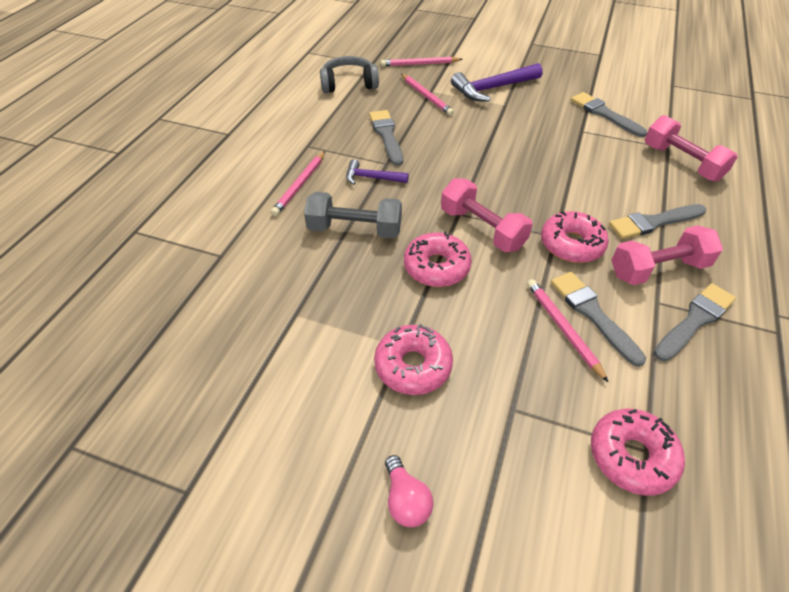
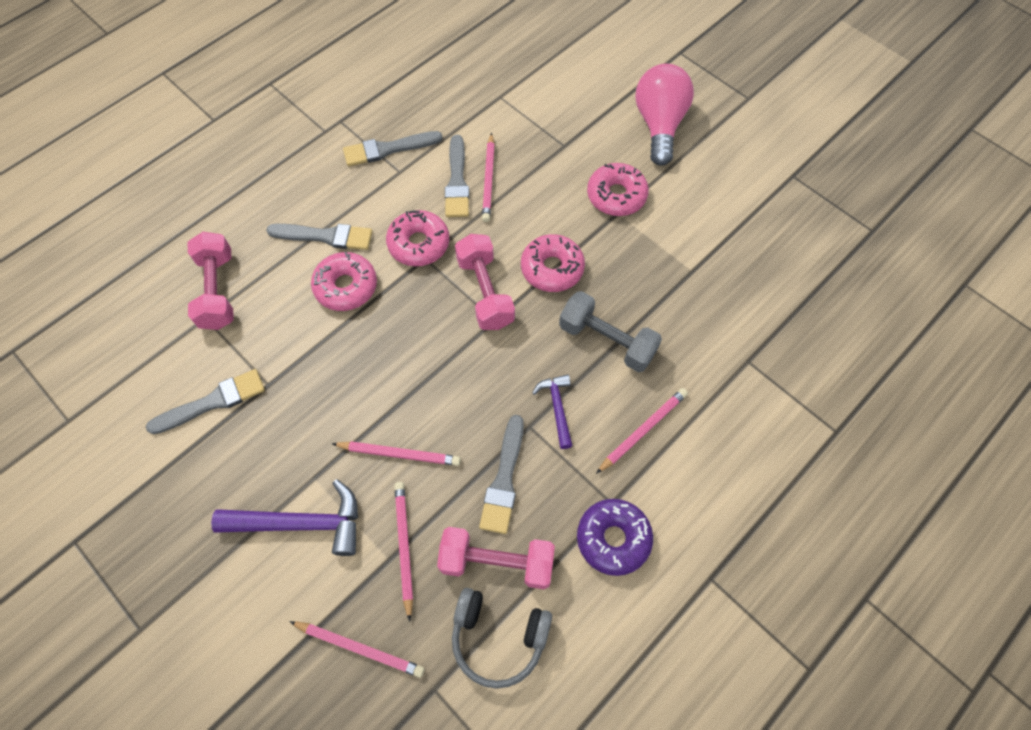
camera: 155 degrees left, 15 degrees up
purple hammer [346,159,409,185] -> purple hammer turned 135 degrees counterclockwise [532,374,572,449]
pink light bulb [385,455,434,527] -> pink light bulb [635,64,694,166], size x2.04
grey brush [571,92,647,137] -> grey brush turned 105 degrees counterclockwise [146,369,265,434]
pink donut [591,409,685,496] -> pink donut moved to [311,251,377,311]
pink dumbbell [611,225,723,285] -> pink dumbbell moved to [437,527,555,589]
none -> pink pencil [332,441,461,466]
none -> purple donut [577,499,653,576]

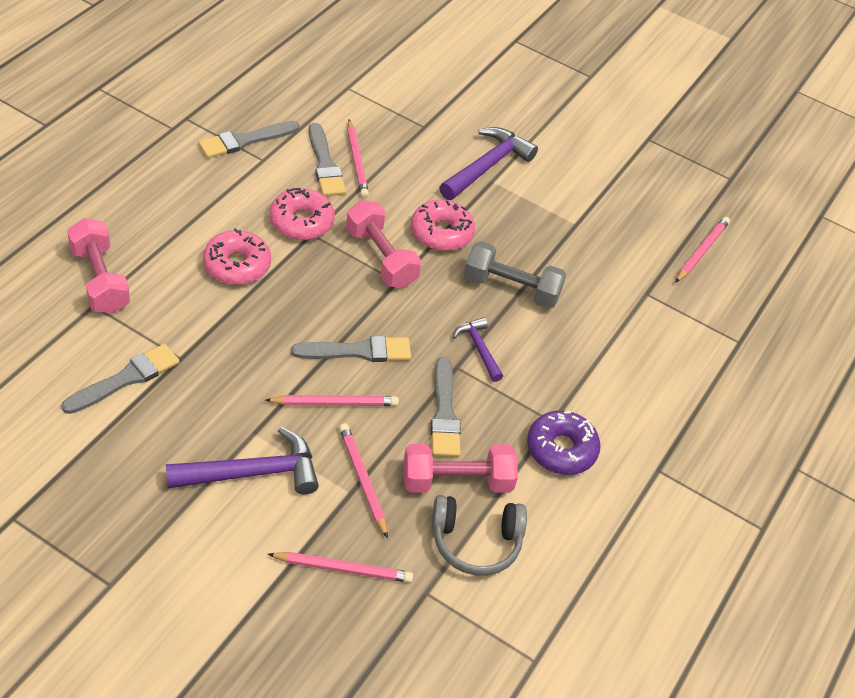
camera: 20 degrees left, 15 degrees down
grey brush [266,224,372,250] -> grey brush moved to [291,336,411,362]
pink donut [587,163,649,216] -> purple hammer [439,127,538,200]
pink pencil [596,388,688,474] -> pink pencil moved to [675,217,730,283]
pink light bulb [635,64,694,166] -> none

